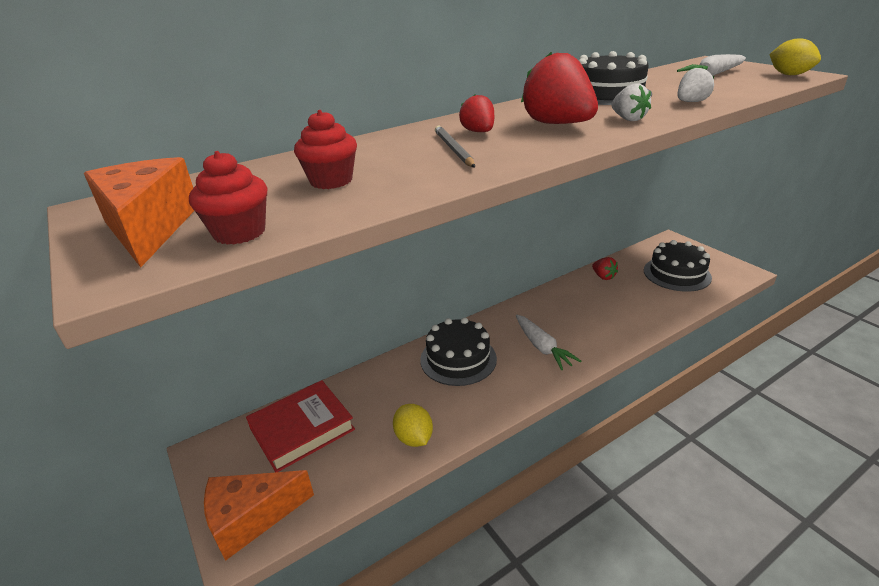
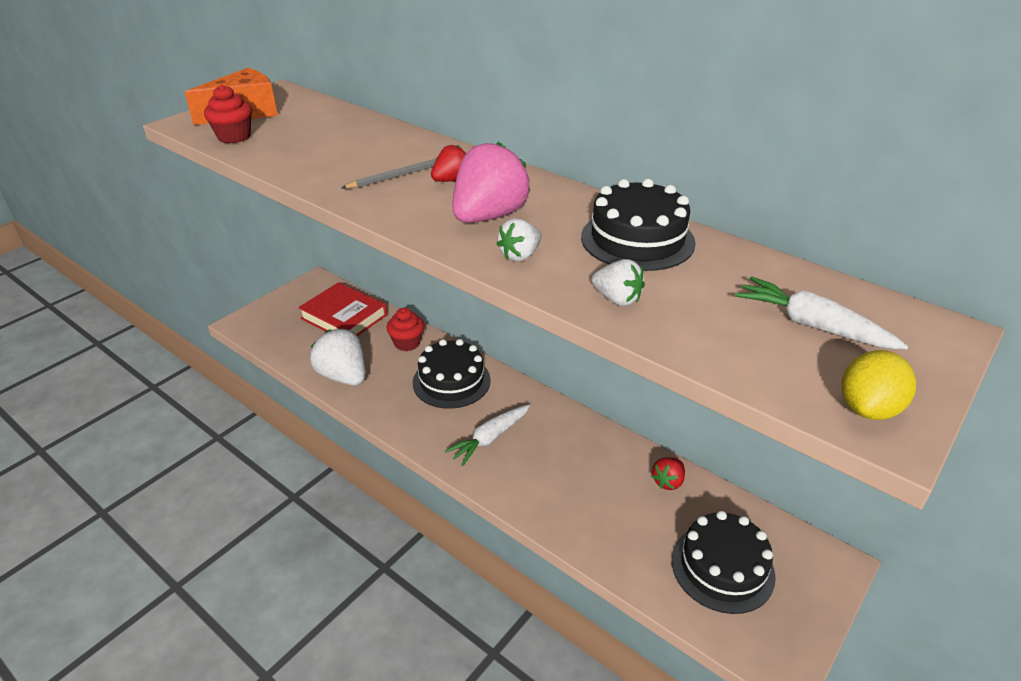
camera: 70 degrees right, 5 degrees up
orange cheese [204,470,314,561] -> none
red cupcake [294,110,357,189] -> red cupcake moved to [386,308,424,351]
yellow lemon [393,404,433,447] -> white strawberry [310,329,365,386]
red strawberry [521,52,598,124] -> pink strawberry [452,142,530,223]

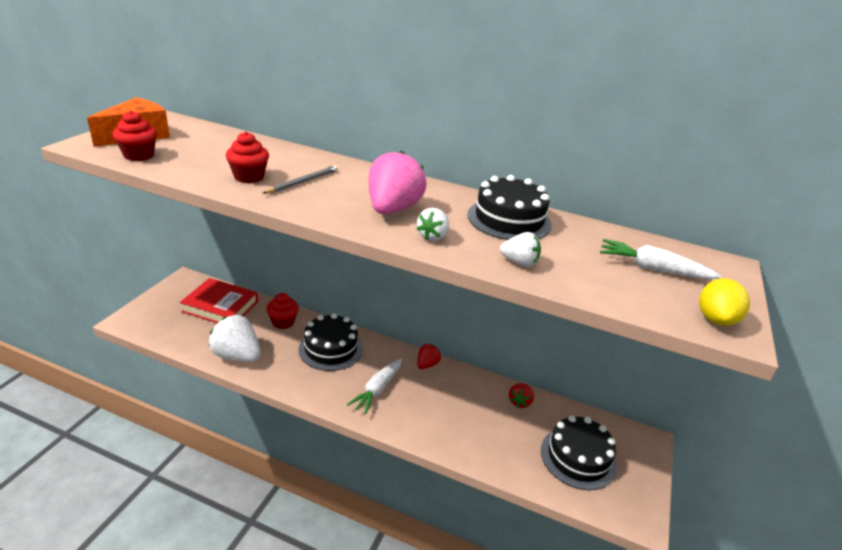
camera: 20 degrees left, 5 degrees down
red strawberry [431,145,466,182] -> red strawberry moved to [418,344,441,369]
none -> red cupcake [226,132,269,183]

